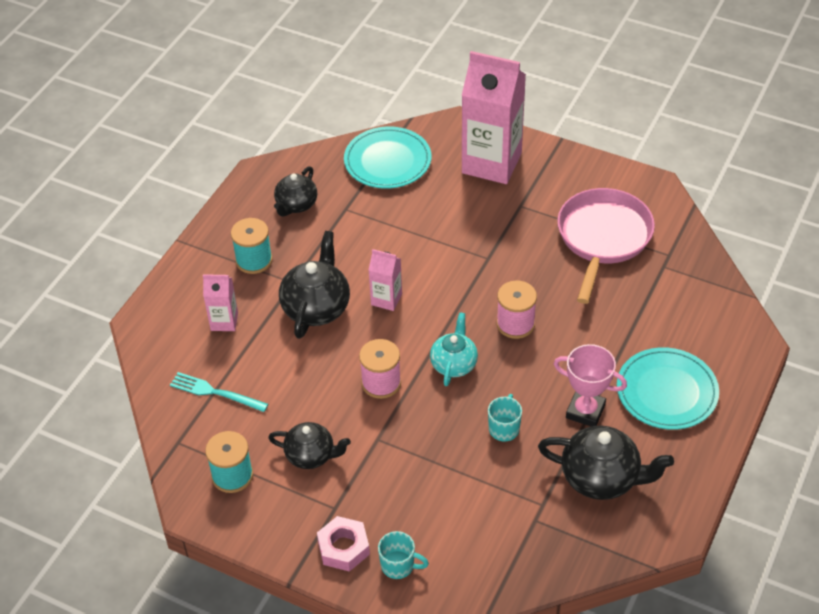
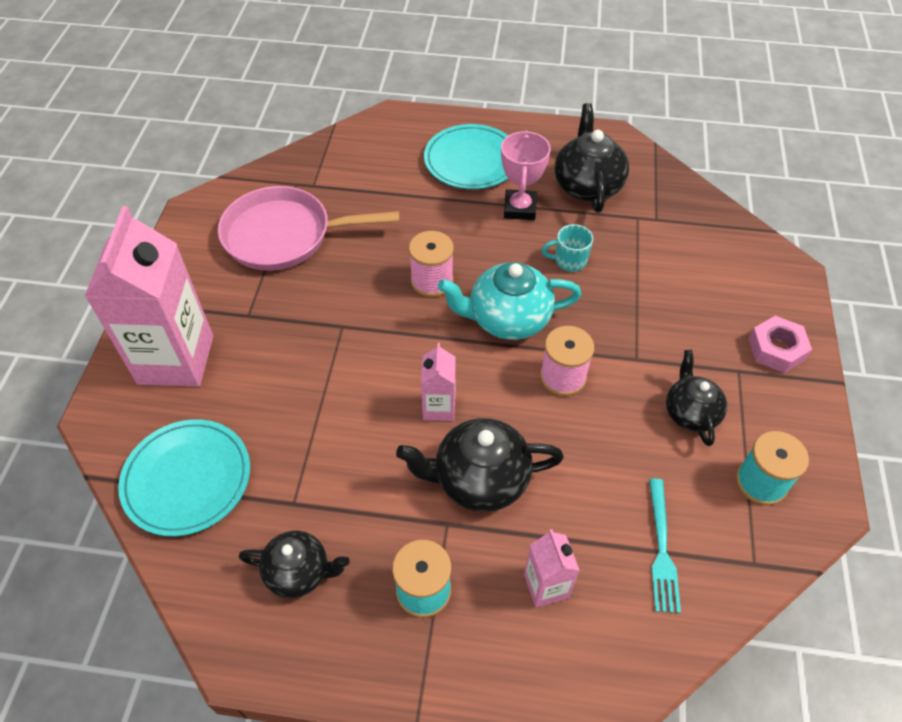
camera: 110 degrees left, 5 degrees up
turquoise mug [378,531,429,579] -> none
turquoise teapot [430,312,478,386] -> turquoise teapot [438,262,582,340], size x1.54

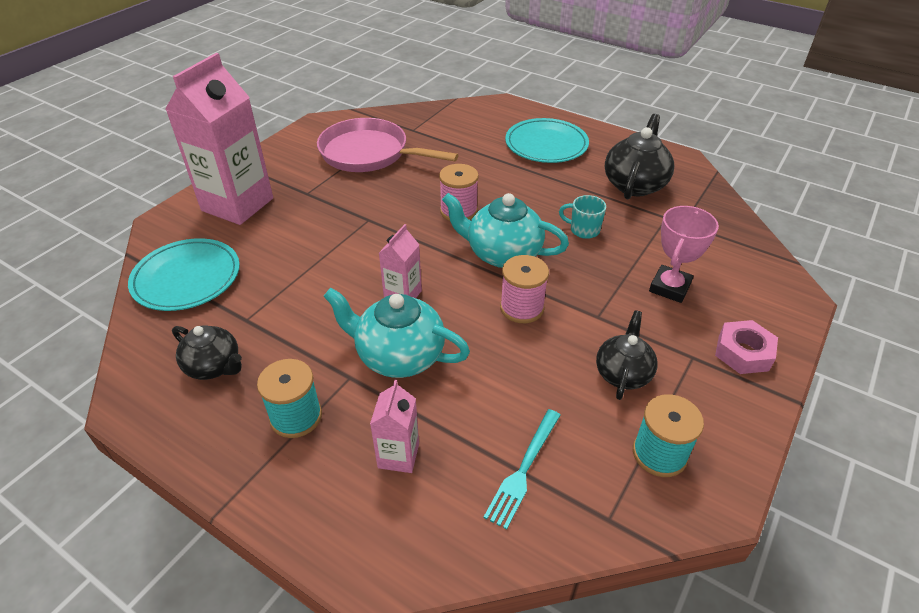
camera: 25 degrees right, 10 degrees down
black teapot [396,418,564,512] -> turquoise teapot [323,288,470,378]
pink trophy [501,131,551,220] -> pink trophy moved to [649,206,719,303]

